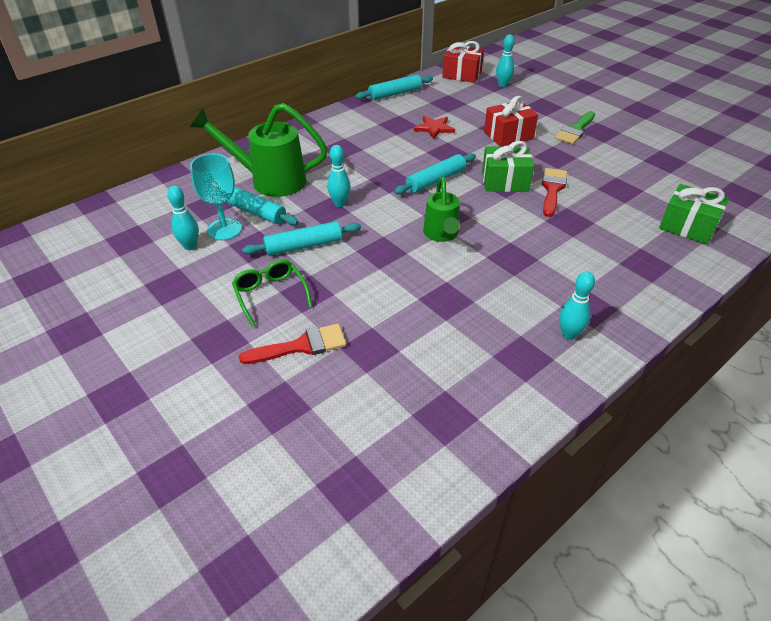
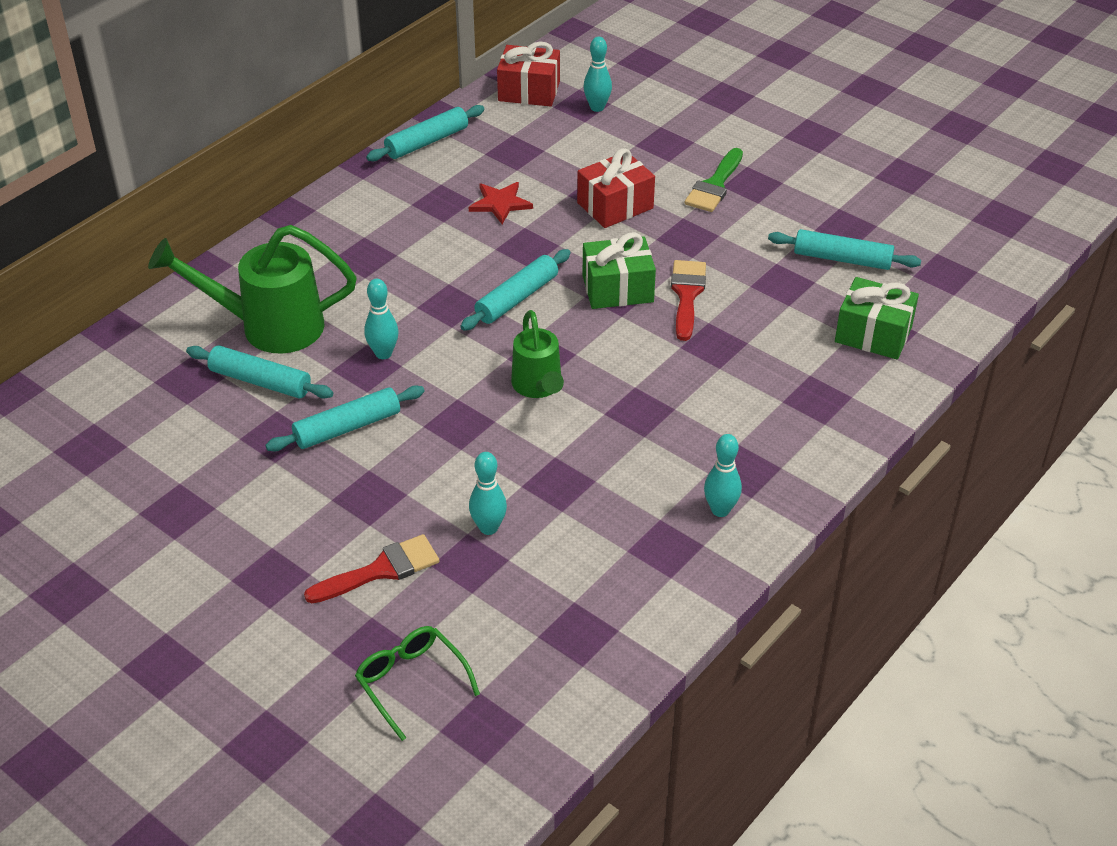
camera: 10 degrees left, 0 degrees up
turquoise bowling pin [167,186,199,250] -> turquoise bowling pin moved to [469,452,507,535]
turquoise goblet [190,154,242,240] -> none
green glasses [232,260,312,327] -> green glasses moved to [355,626,480,741]
none -> turquoise rolling pin [768,229,921,270]

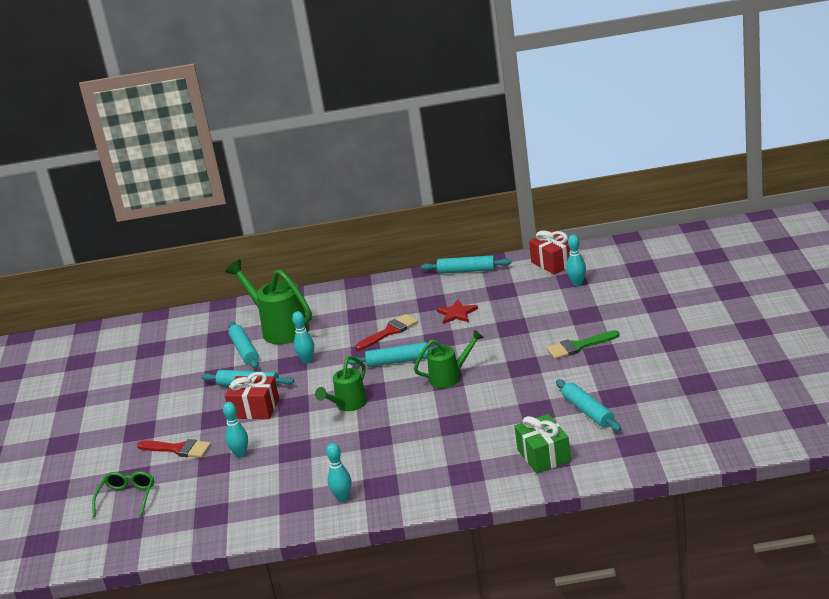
camera: 50 degrees right, 15 degrees down
red gift [577,148,655,228] -> red gift moved to [225,372,279,419]
green gift [582,232,656,309] -> green watering can [414,330,484,388]
red brush [671,260,706,341] -> red brush moved to [355,314,418,350]

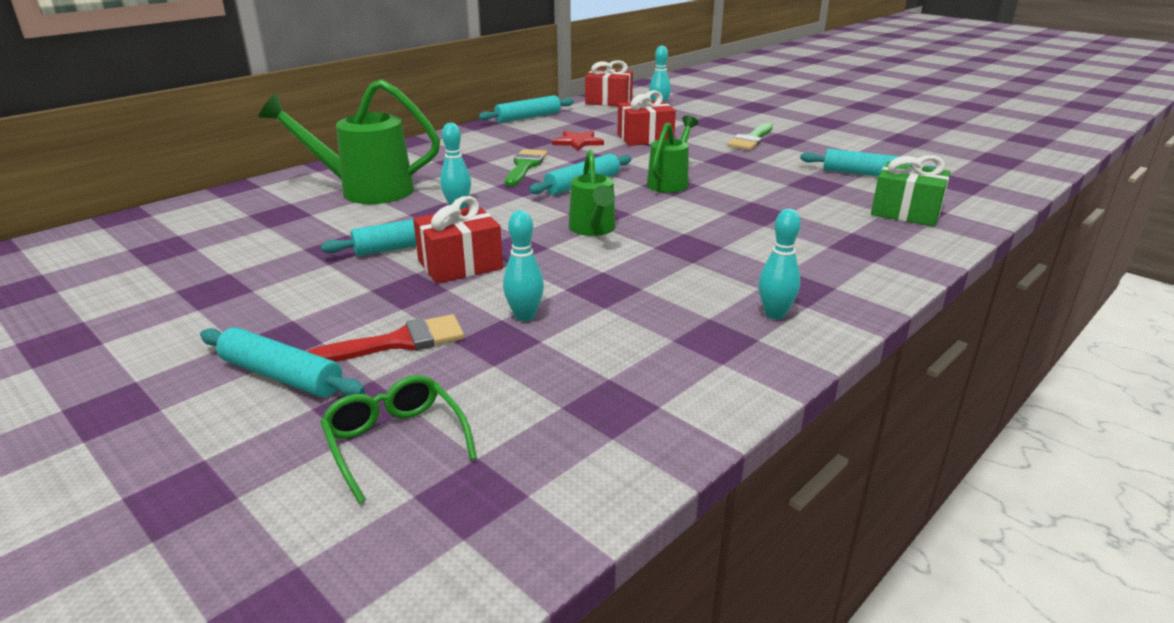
camera: 45 degrees left, 0 degrees up
turquoise rolling pin [228,322,259,368] -> turquoise rolling pin moved to [200,327,365,397]
red brush [355,314,418,350] -> green brush [505,149,547,186]
none -> red gift [617,90,676,146]

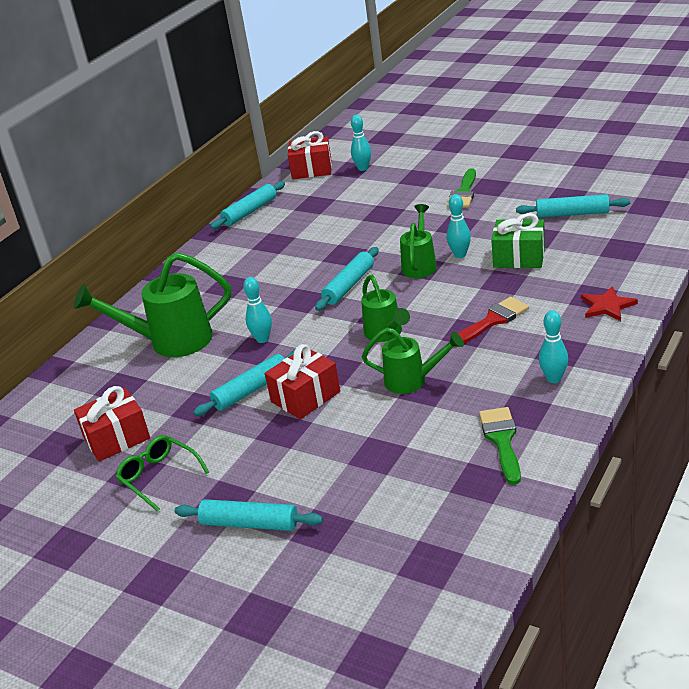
camera: 10 degrees left, 5 degrees up
red brush [308,314,464,362] -> red brush moved to [454,297,529,347]
green glasses [320,375,477,504] -> green glasses moved to [116,435,209,512]
turquoise bowling pin [503,210,544,321] -> turquoise bowling pin moved to [447,194,471,258]
green brush [505,149,547,186] -> green brush moved to [479,407,521,485]
red star [552,130,604,151] -> red star moved to [581,286,638,321]
red gift [617,90,676,146] -> red gift moved to [74,386,150,462]
green gift [871,155,951,226] -> green gift moved to [491,213,545,268]
none -> green watering can [362,327,464,394]

